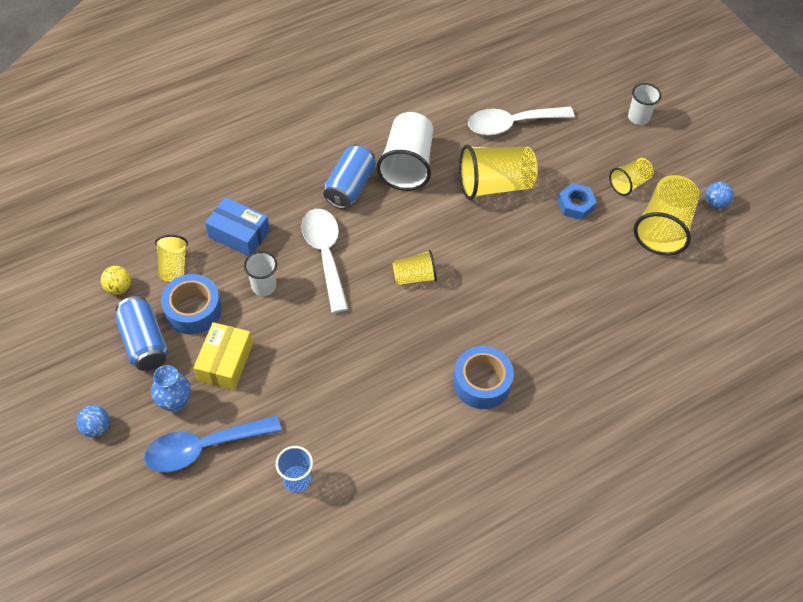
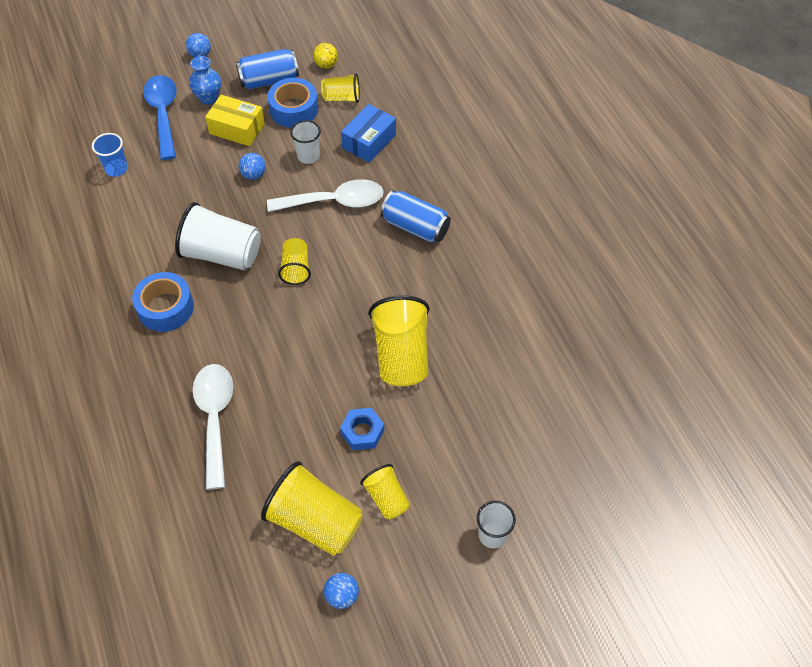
camera: 100 degrees right, 0 degrees up
white cup [376,112,433,191] -> white cup moved to [175,202,261,271]
white spoon [468,106,575,135] -> white spoon moved to [192,364,233,490]
none -> blue ball [239,153,266,180]

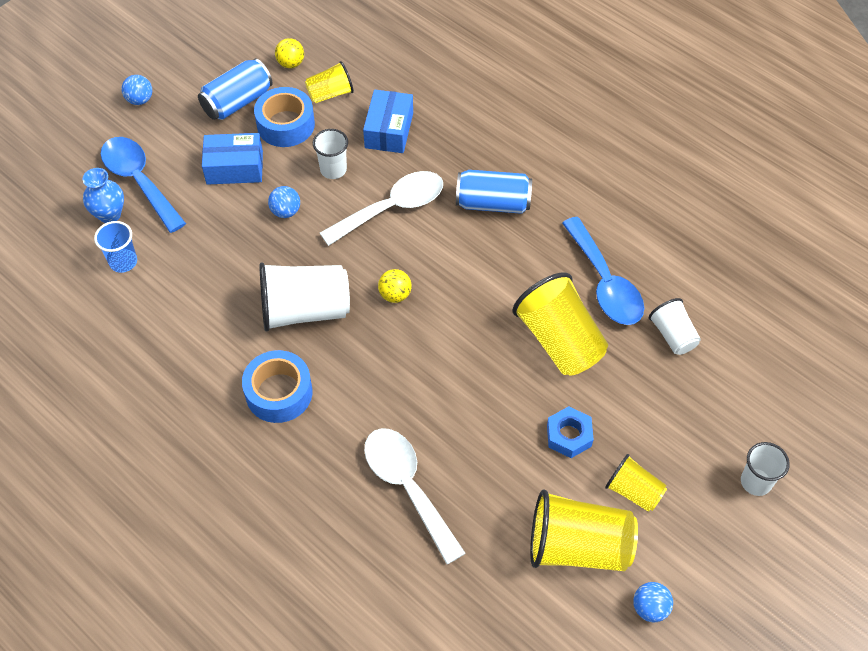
camera: 25 degrees left, 0 degrees up
blue vase [189,56,221,105] -> blue vase moved to [83,168,124,223]
yellow box [205,95,265,146] -> blue box [202,133,263,185]
yellow cup [278,238,311,285] -> yellow ball [378,269,412,303]
none -> blue spoon [562,217,644,325]
none -> white cup [649,298,701,355]

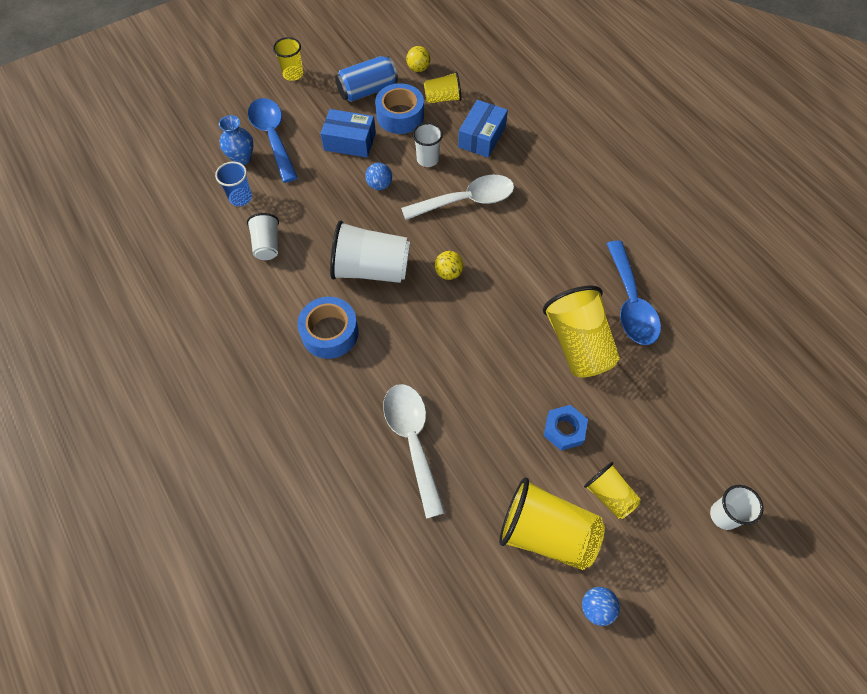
camera: 15 degrees right, 5 degrees up
blue ball [122,75,152,105] -> yellow cup [273,37,303,81]
blue can [456,170,532,214] -> none
white cup [649,298,701,355] -> white cup moved to [247,213,279,260]

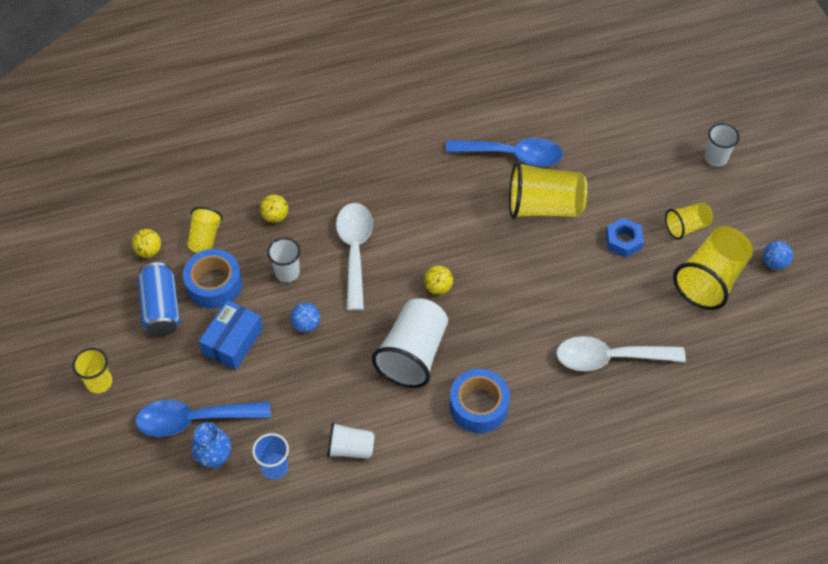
camera: 75 degrees left, 5 degrees down
blue box [458,100,508,158] -> yellow ball [260,195,288,223]

